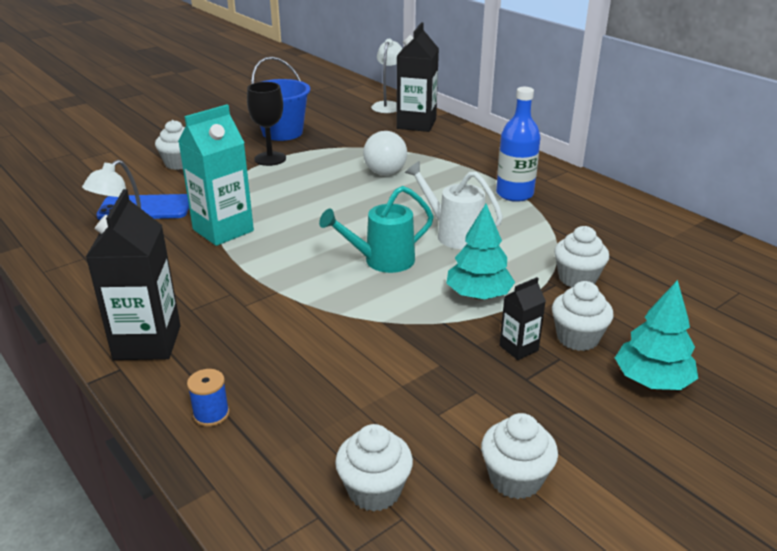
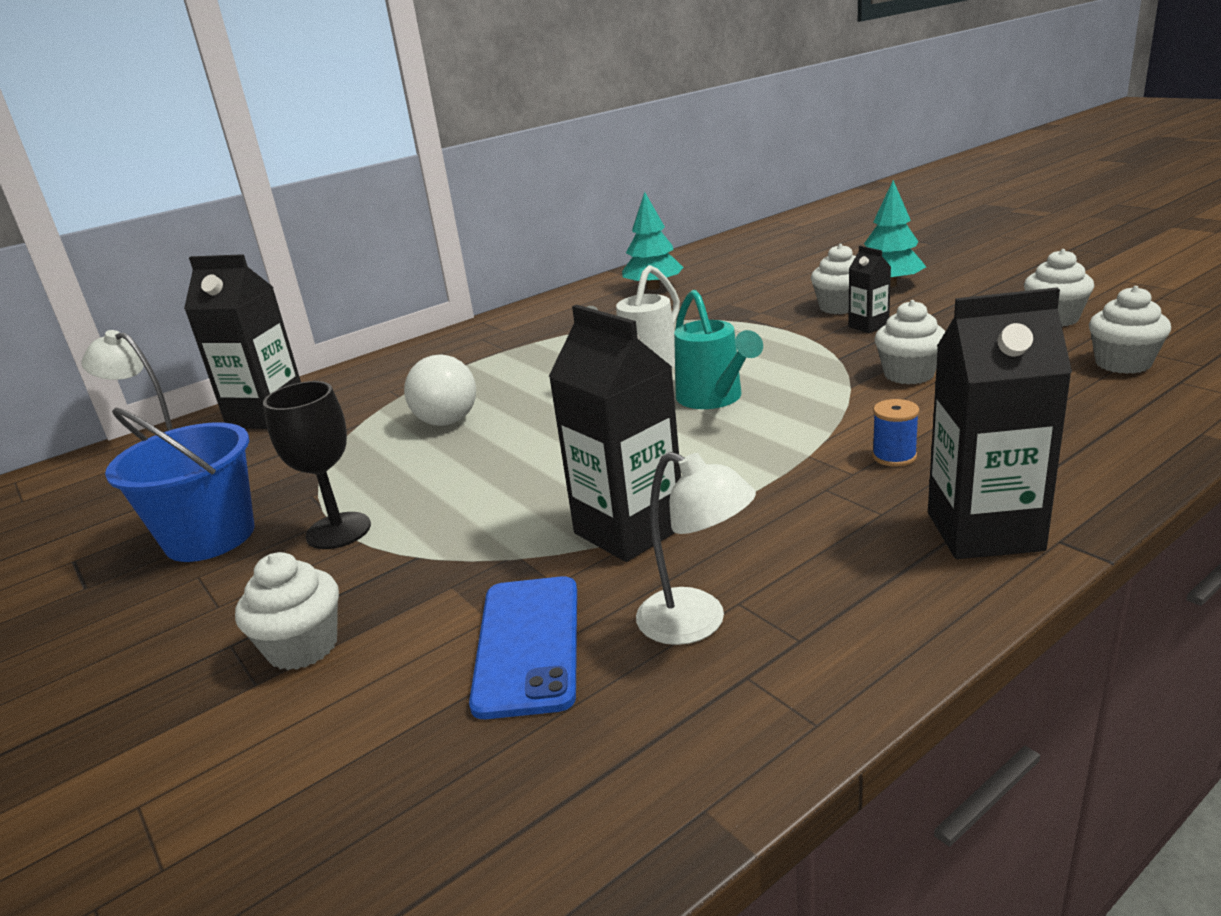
camera: 85 degrees left, 5 degrees down
turquoise carton [178,105,254,246] -> black carton [548,305,681,562]
blue spool [187,369,229,427] -> blue spool moved to [872,399,919,467]
turquoise tree [446,204,515,299] -> turquoise tree moved to [622,192,684,290]
blue bottle [496,87,540,202] -> none
white cupcake [554,226,609,288] -> white cupcake moved to [874,300,946,384]

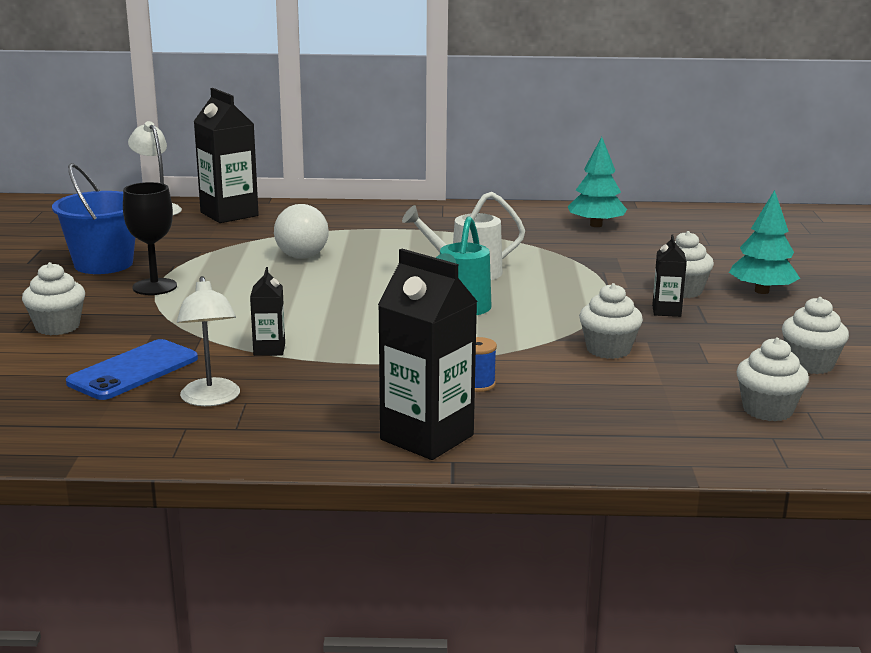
camera: 35 degrees right, 5 degrees down
black carton [548,305,681,562] -> black carton [250,267,285,356], size x0.50

